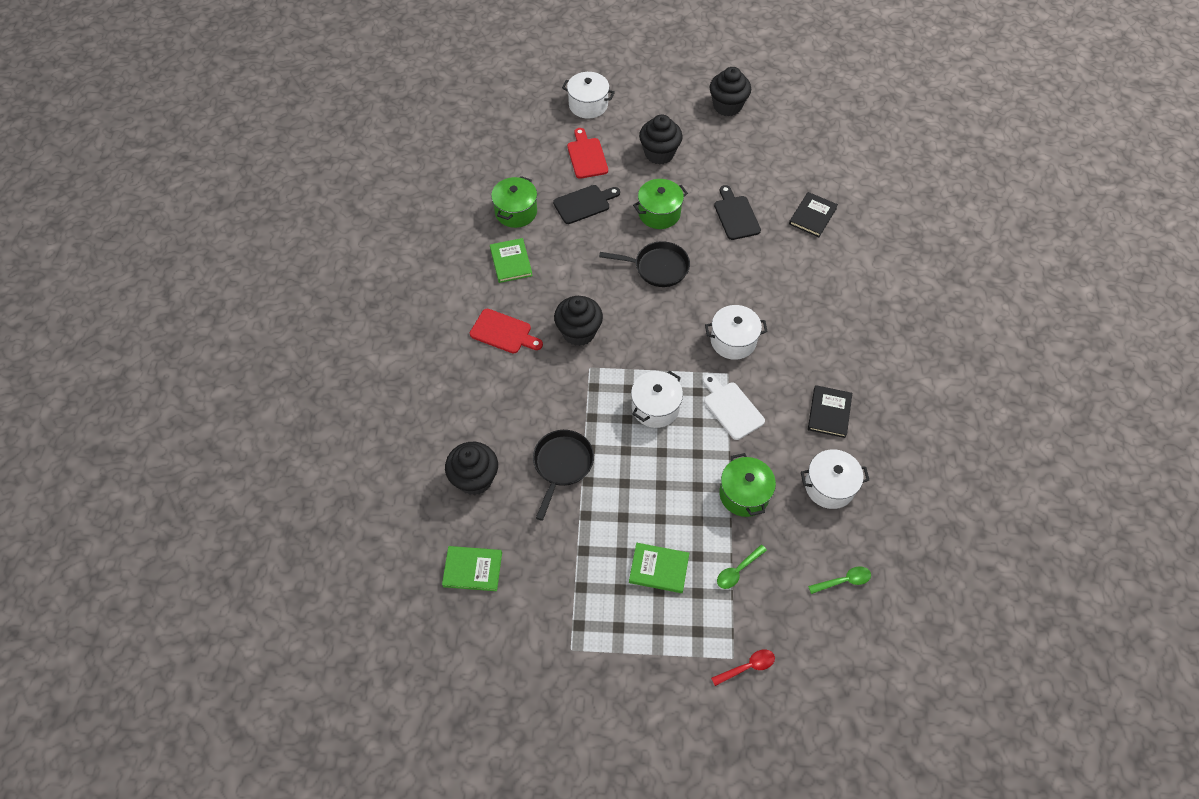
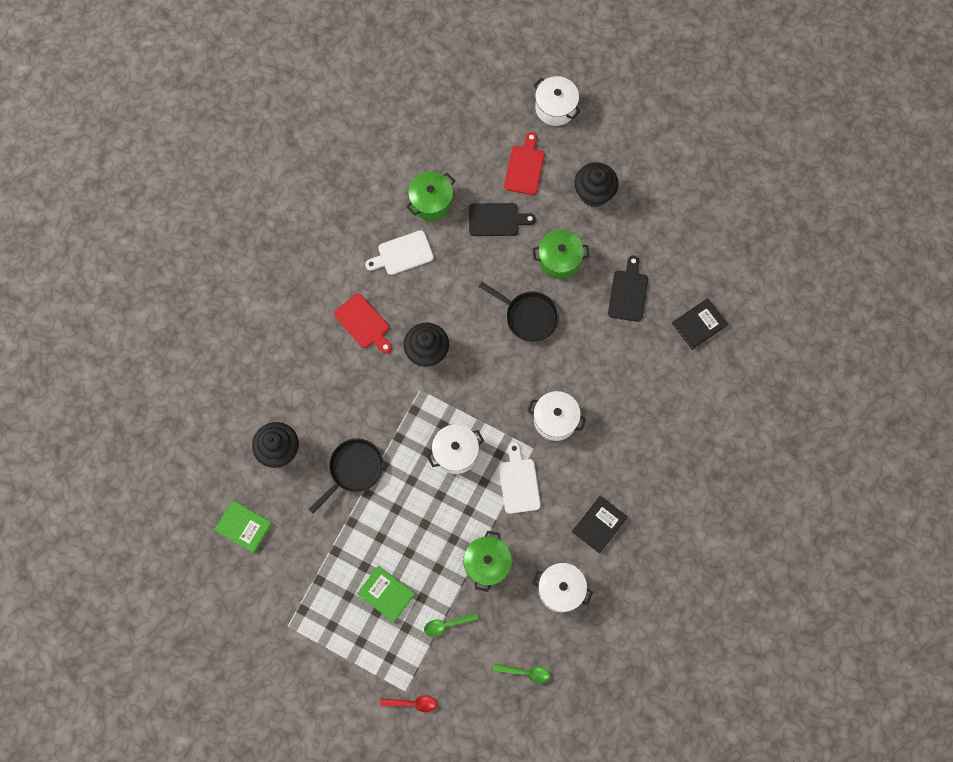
camera: 25 degrees right, 15 degrees up
green book [490,238,533,283] -> white cutting board [365,230,434,275]
black cupcake [709,67,751,117] -> none

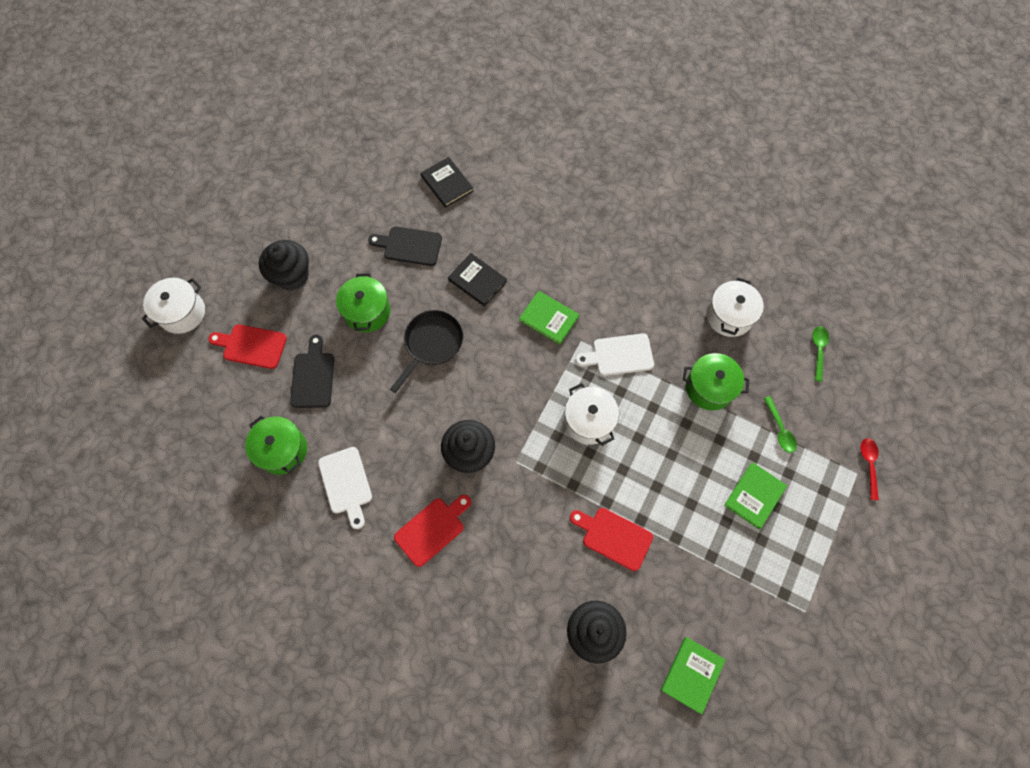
camera: 90 degrees left, 5 degrees down
black pan [309,438,384,514] -> red cutting board [570,508,653,571]
white pot [528,391,586,441] -> green book [519,291,579,345]
black book [572,496,628,554] -> black book moved to [448,253,507,307]

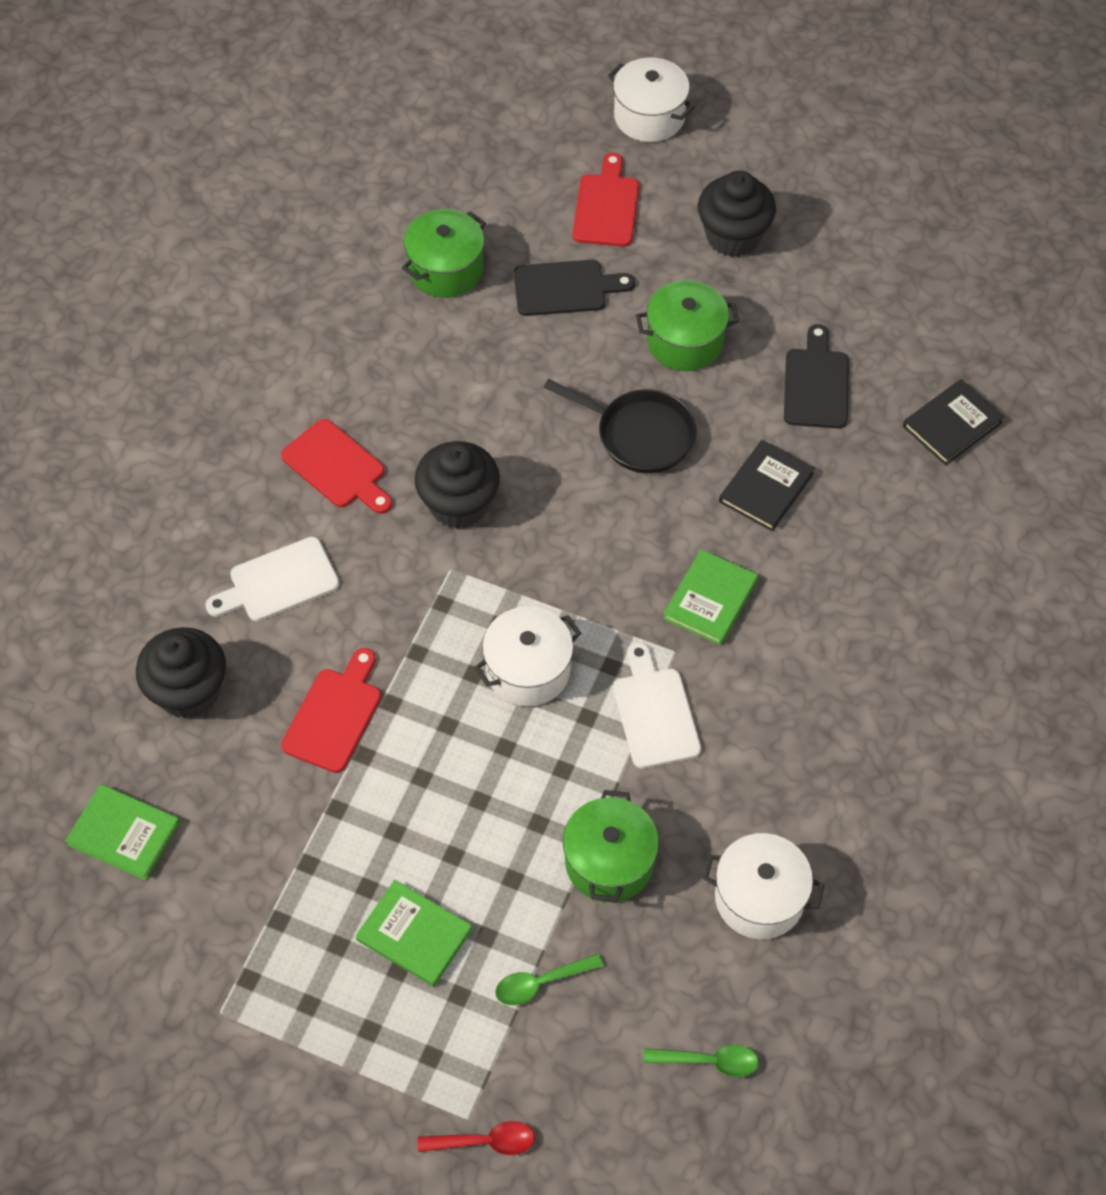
camera: 85 degrees right, 10 degrees down
white cutting board [318,447,372,529] -> white cutting board moved to [205,537,339,621]

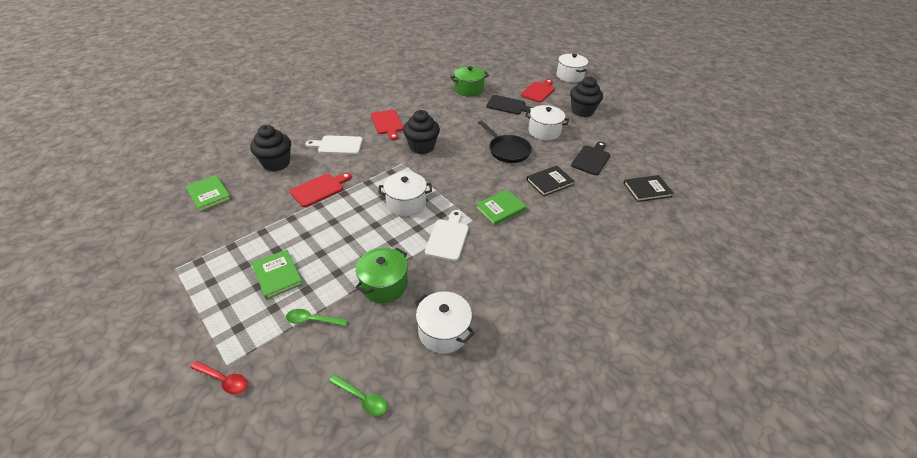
camera: 25 degrees right, 15 degrees down
green pot [636,280,739,371] -> white pot [525,105,569,140]

